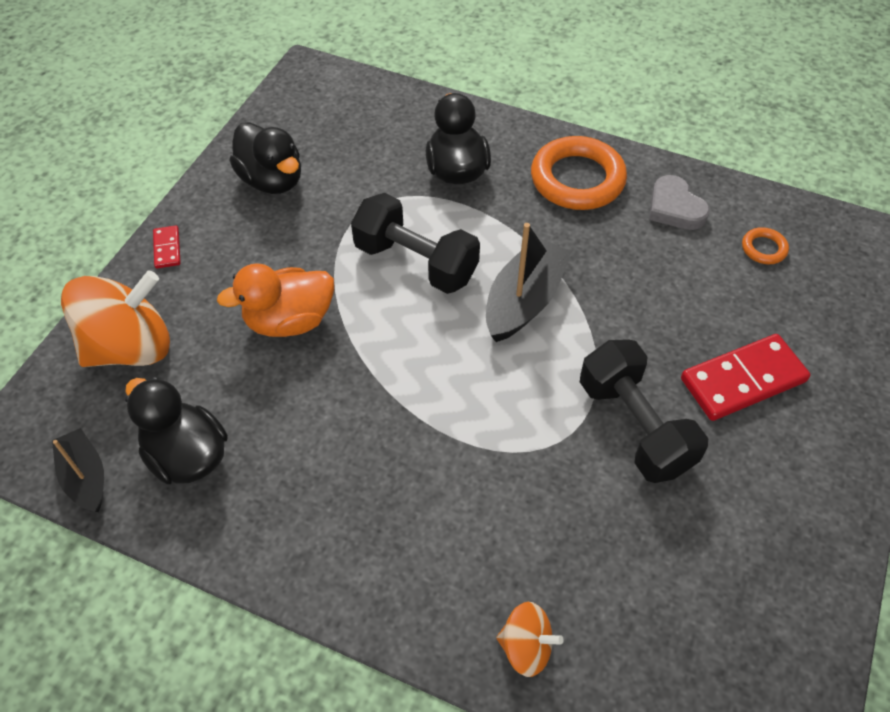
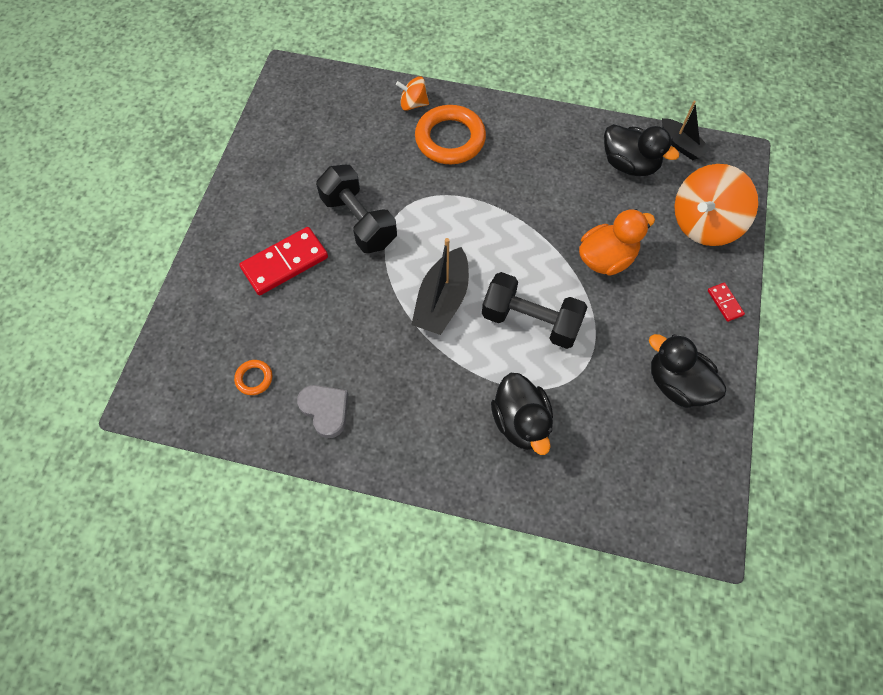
camera: 170 degrees right, 10 degrees up
orange ring [531,136,627,210] -> orange ring moved to [415,105,486,165]

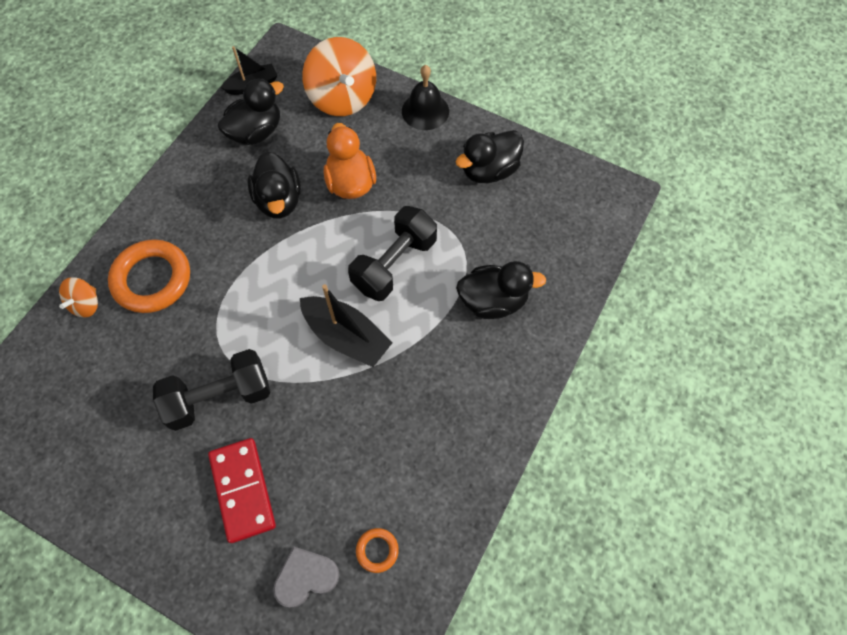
camera: 75 degrees left, 0 degrees up
grey heart [297,385,348,438] -> grey heart moved to [273,546,339,608]
red domino [708,283,745,322] -> black bell [402,65,449,130]
none -> black duck [247,152,301,219]

